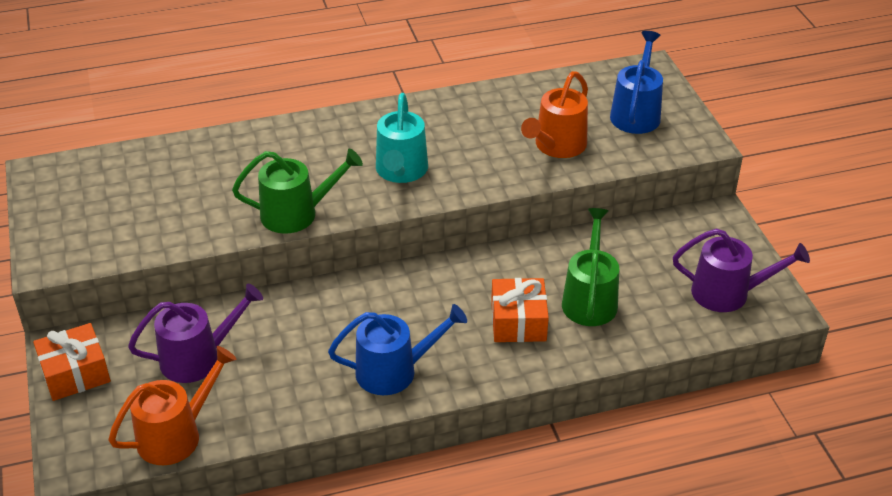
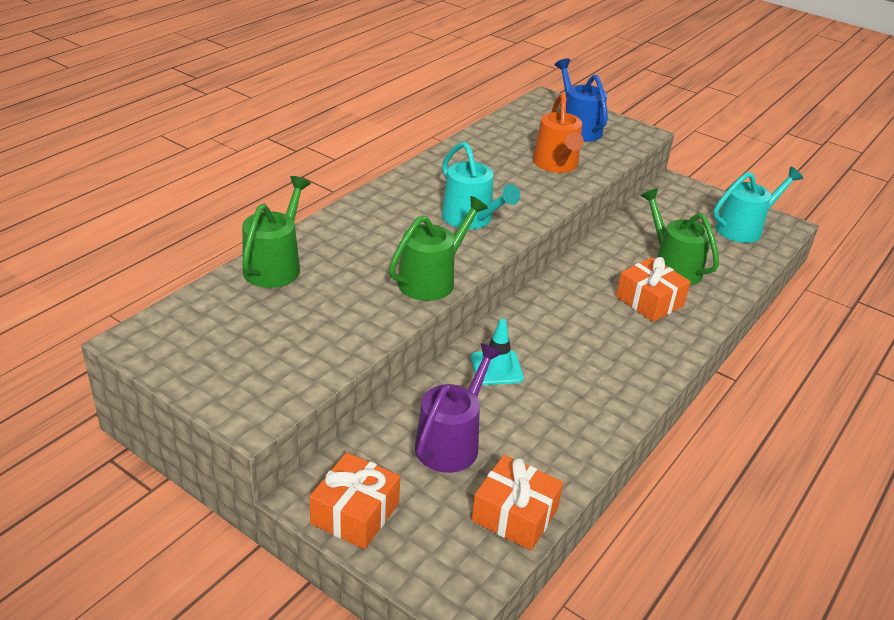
camera: 40 degrees left, 5 degrees down
orange watering can [108,346,237,465] -> orange gift [472,455,563,550]
blue watering can [328,304,467,395] -> none
purple watering can [673,228,810,312] -> turquoise watering can [713,167,803,243]
none -> green watering can [242,176,311,288]
none -> turquoise traffic cone [471,319,524,385]

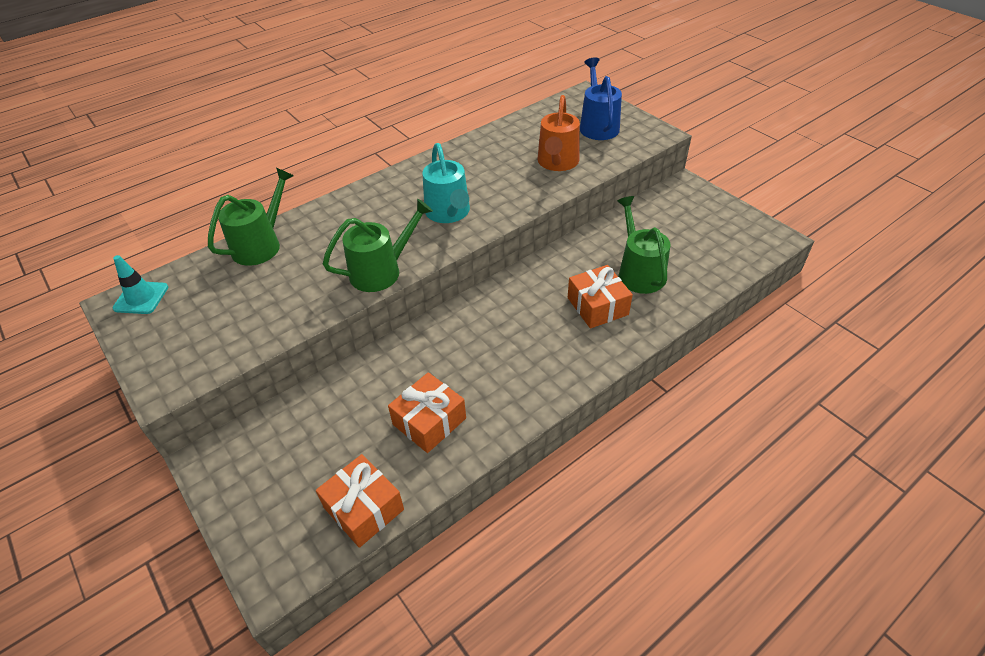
camera: 20 degrees right, 10 degrees up
orange gift [309,452,400,549] -> orange gift moved to [388,372,466,453]
purple watering can [415,343,502,473] -> none
turquoise traffic cone [471,319,524,385] -> turquoise traffic cone moved to [112,255,168,314]
turquoise watering can [713,167,803,243] -> none

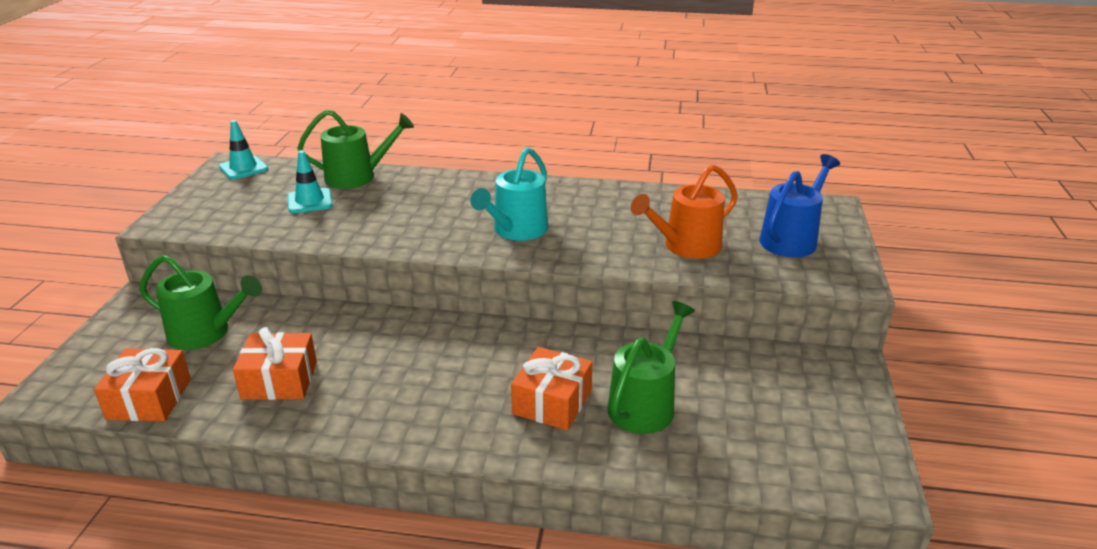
camera: 45 degrees right, 15 degrees down
green watering can [323,199,433,292] -> green watering can moved to [139,255,262,350]
none -> turquoise traffic cone [287,150,332,213]

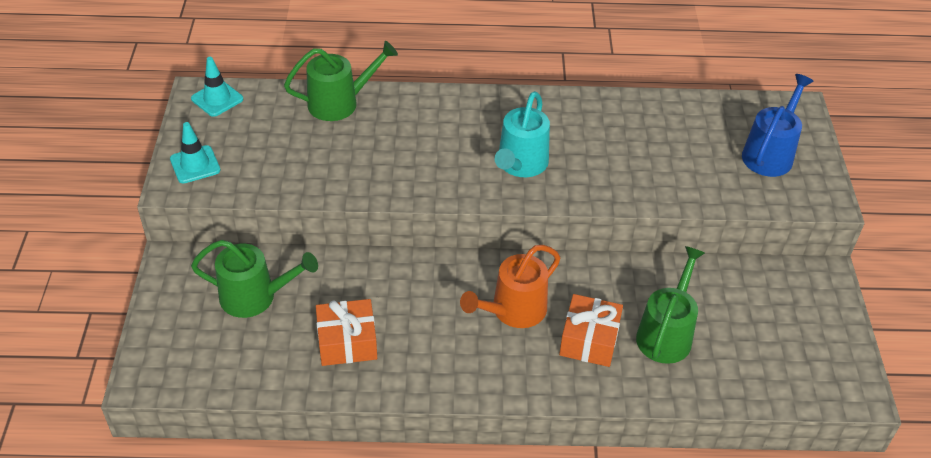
camera: 10 degrees left, 15 degrees up
orange gift [94,348,191,421] -> none
turquoise traffic cone [287,150,332,213] -> turquoise traffic cone moved to [170,122,221,184]
orange watering can [631,164,738,259] -> orange watering can moved to [460,245,560,328]

